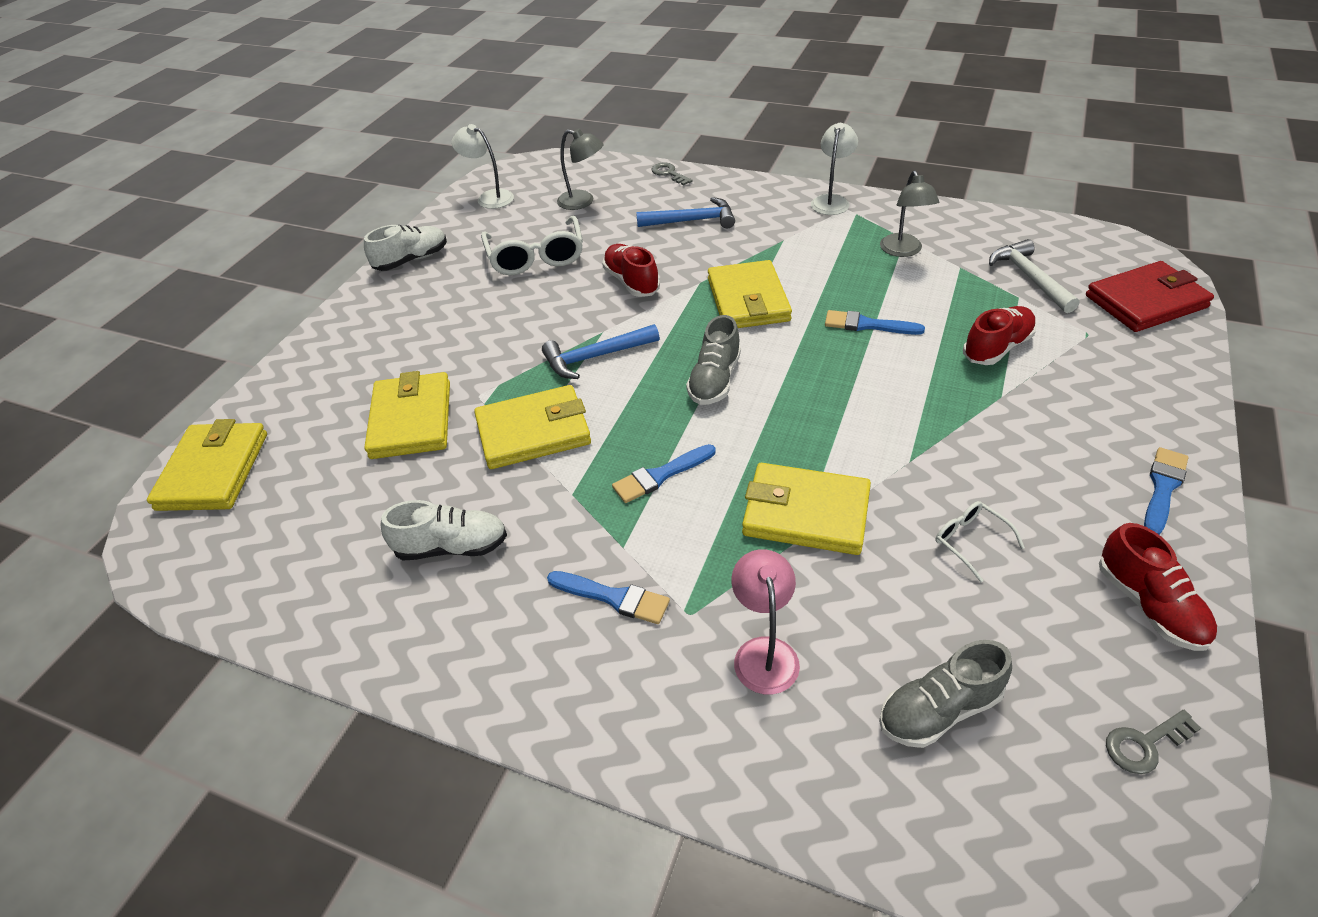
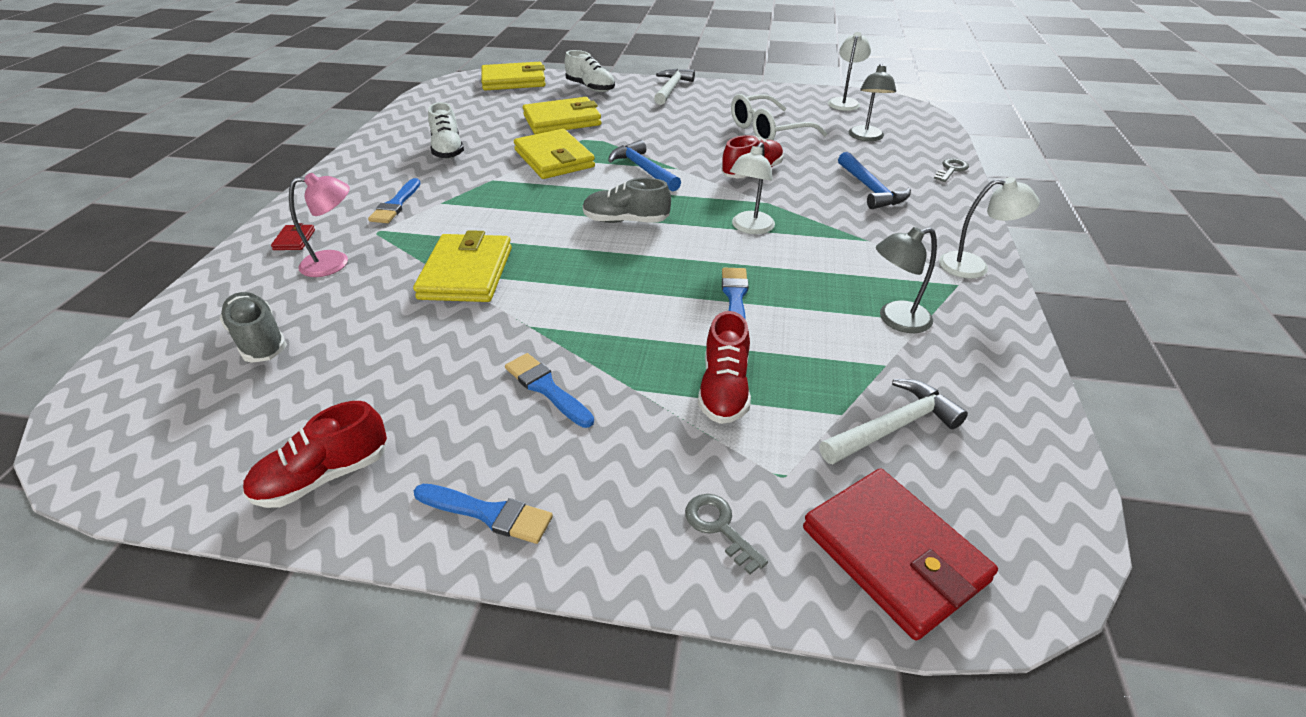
camera: 75 degrees right, 5 degrees down
white shoe [364,225,447,271] -> white shoe moved to [565,50,615,92]
blue brush [612,444,716,503] -> blue brush moved to [505,353,594,428]
yellow wallet [708,260,792,328] -> white lamp [730,142,775,234]
white glasses [936,501,1025,582] -> none
red shoe [963,306,1037,365] -> red shoe turned 60 degrees clockwise [698,311,751,424]
grey key [1106,710,1201,774] -> grey key moved to [685,494,768,575]
none -> red wallet [271,223,315,250]
none -> white hammer [654,69,695,105]

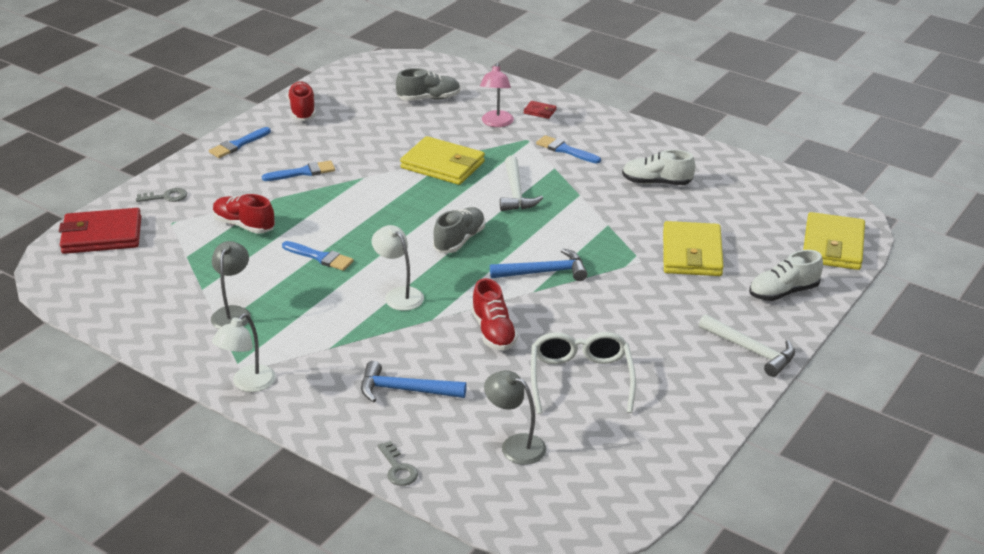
camera: 115 degrees right, 5 degrees down
yellow wallet [514,129,595,179] -> none
white hammer [819,379,968,464] -> white hammer moved to [500,156,543,211]
white lamp [828,32,871,111] -> none

